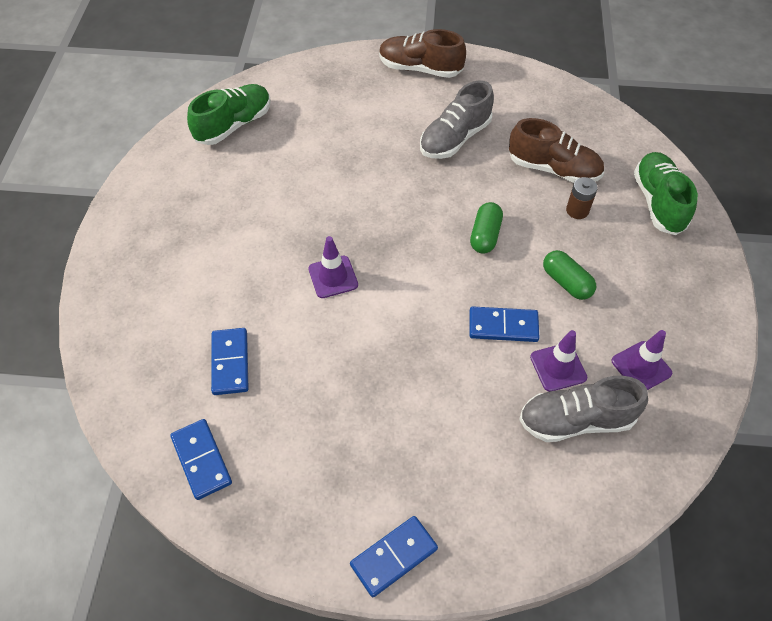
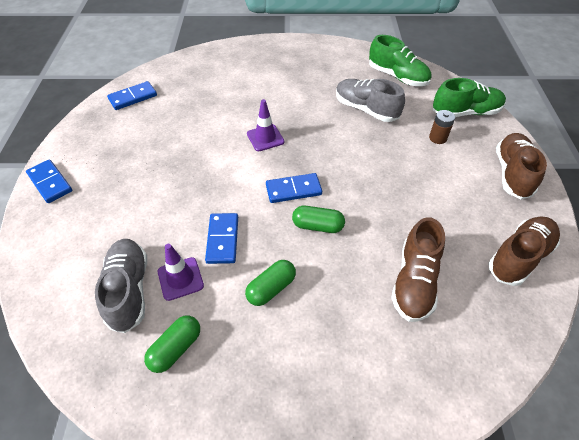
camera: 85 degrees right, 5 degrees down
blue domino [211,328,249,395] -> blue domino moved to [266,173,322,203]
grey shoe [420,80,494,159] -> grey shoe moved to [336,79,405,122]
brown battery [566,177,598,219] -> brown battery moved to [429,110,455,144]
purple traffic cone [612,330,672,390] -> green capsule [144,316,200,373]
green shoe [634,152,698,235] -> green shoe moved to [433,78,506,117]
none -> brown shoe [488,217,560,286]

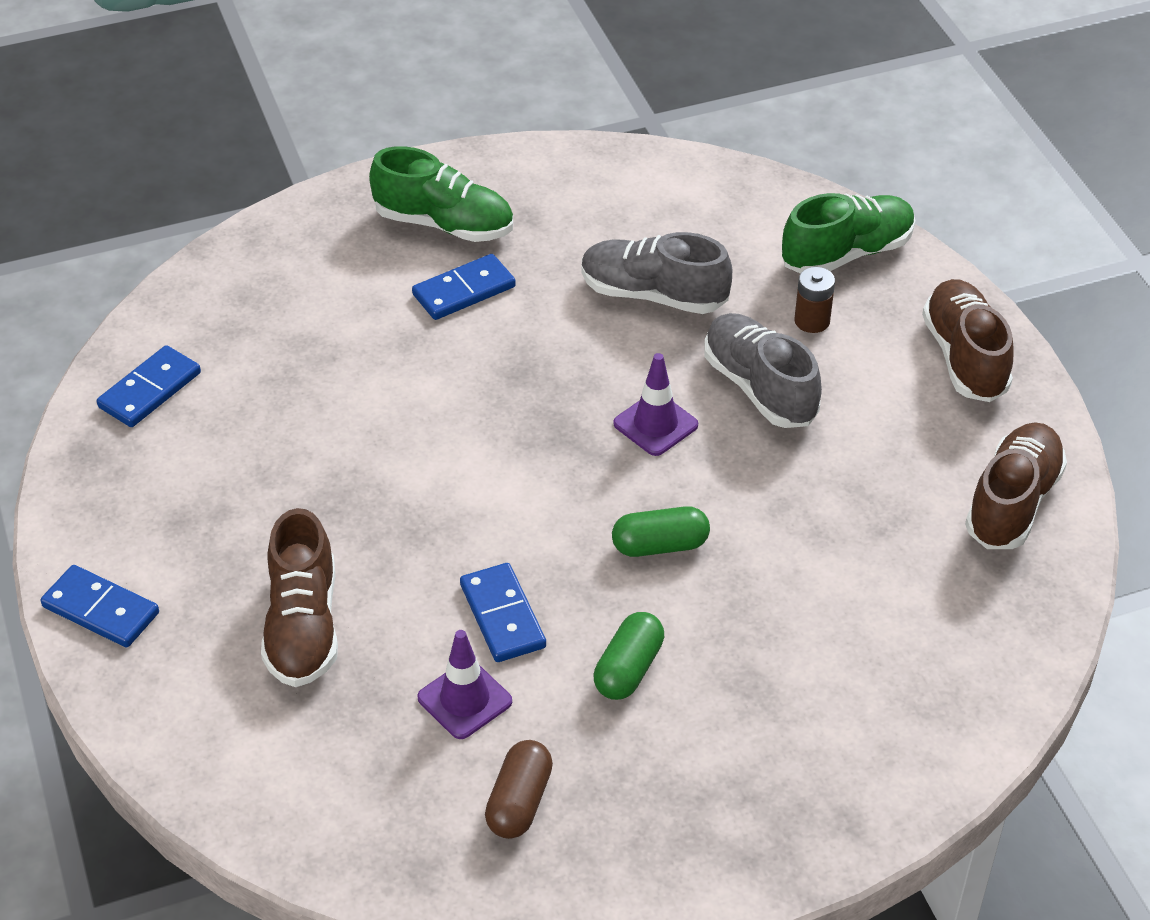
camera: 20 degrees left, 5 degrees down
grey shoe [95,239,147,333] -> grey shoe moved to [704,313,822,428]
green capsule [144,316,200,373] -> brown capsule [485,740,553,839]
purple traffic cone [247,99,284,151] -> purple traffic cone moved to [613,353,698,456]
blue domino [266,173,322,203] -> blue domino moved to [412,254,516,320]
green shoe [369,35,431,86] -> green shoe moved to [369,146,513,242]
brown shoe [391,217,445,322] -> brown shoe moved to [261,508,338,687]

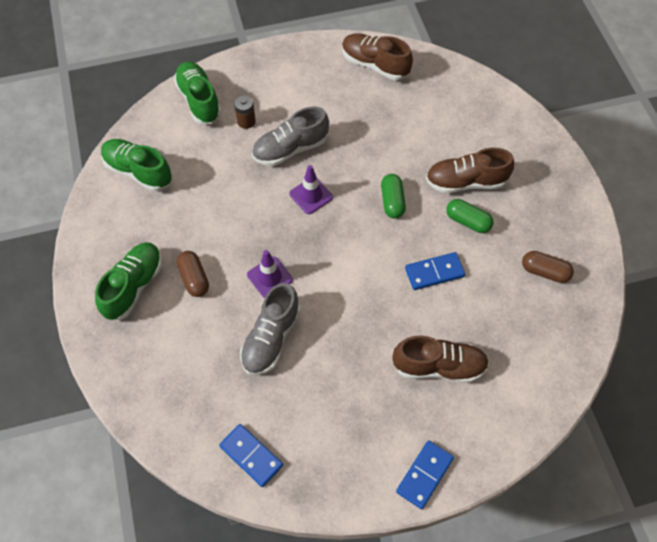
camera: 85 degrees left, 15 degrees up
blue domino [412,254,516,320] -> brown capsule [177,251,209,297]
purple traffic cone [417,630,512,739] -> purple traffic cone moved to [247,250,293,298]
grey shoe [582,232,732,314] -> grey shoe moved to [240,283,301,376]
brown shoe [922,279,1014,402] -> brown shoe moved to [426,148,514,193]
none -> green shoe [101,139,172,191]

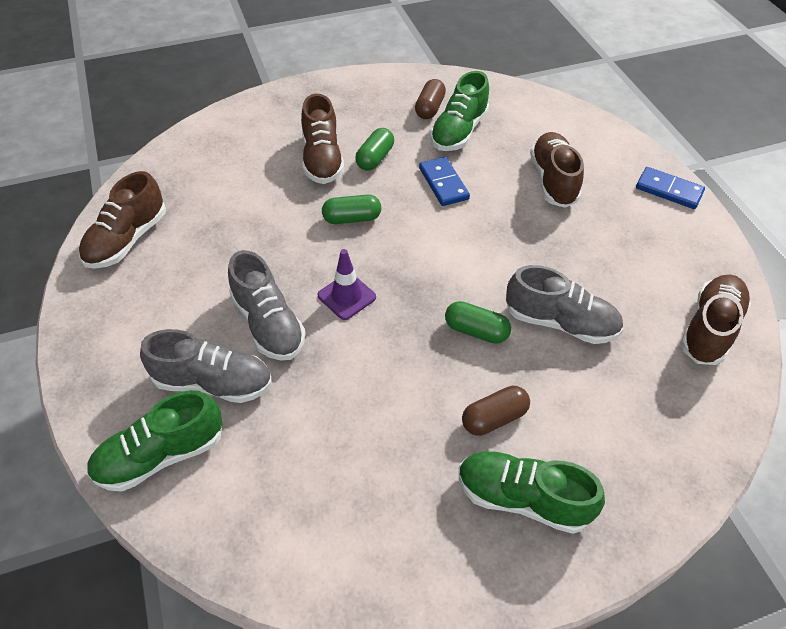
camera: 95 degrees left, 10 degrees down
green shoe [101,139,172,191] -> green shoe moved to [430,71,489,151]
blue domino [219,424,283,487] -> brown shoe [680,275,751,365]
brown battery [234,95,256,129] -> grey shoe [140,329,272,403]
purple traffic cone [247,250,293,298] -> green capsule [445,301,511,344]

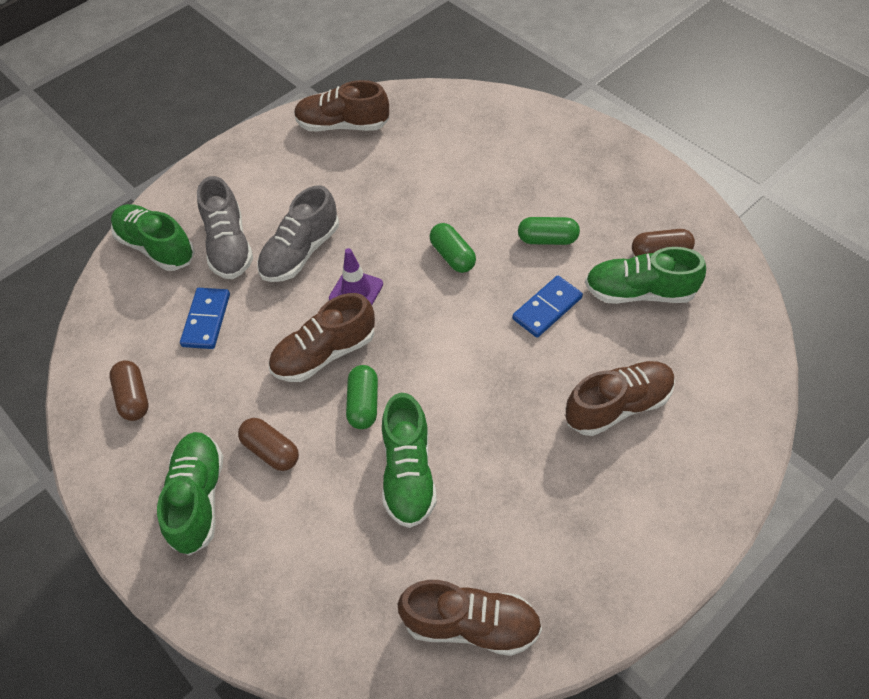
camera: 70 degrees right, 5 degrees up
brown shoe [301,94,344,184] -> brown shoe moved to [269,293,375,382]
grey shoe [506,265,623,344] -> green shoe [382,393,437,528]
blue domino [636,167,705,209] -> blue domino moved to [180,288,230,349]
none -> brown capsule [110,360,149,421]

